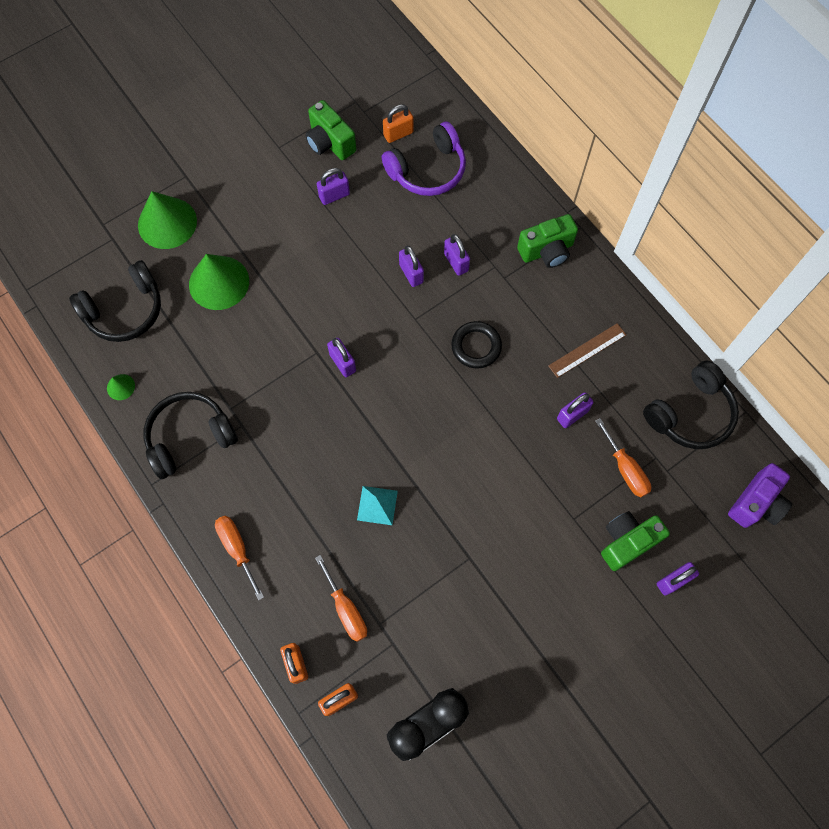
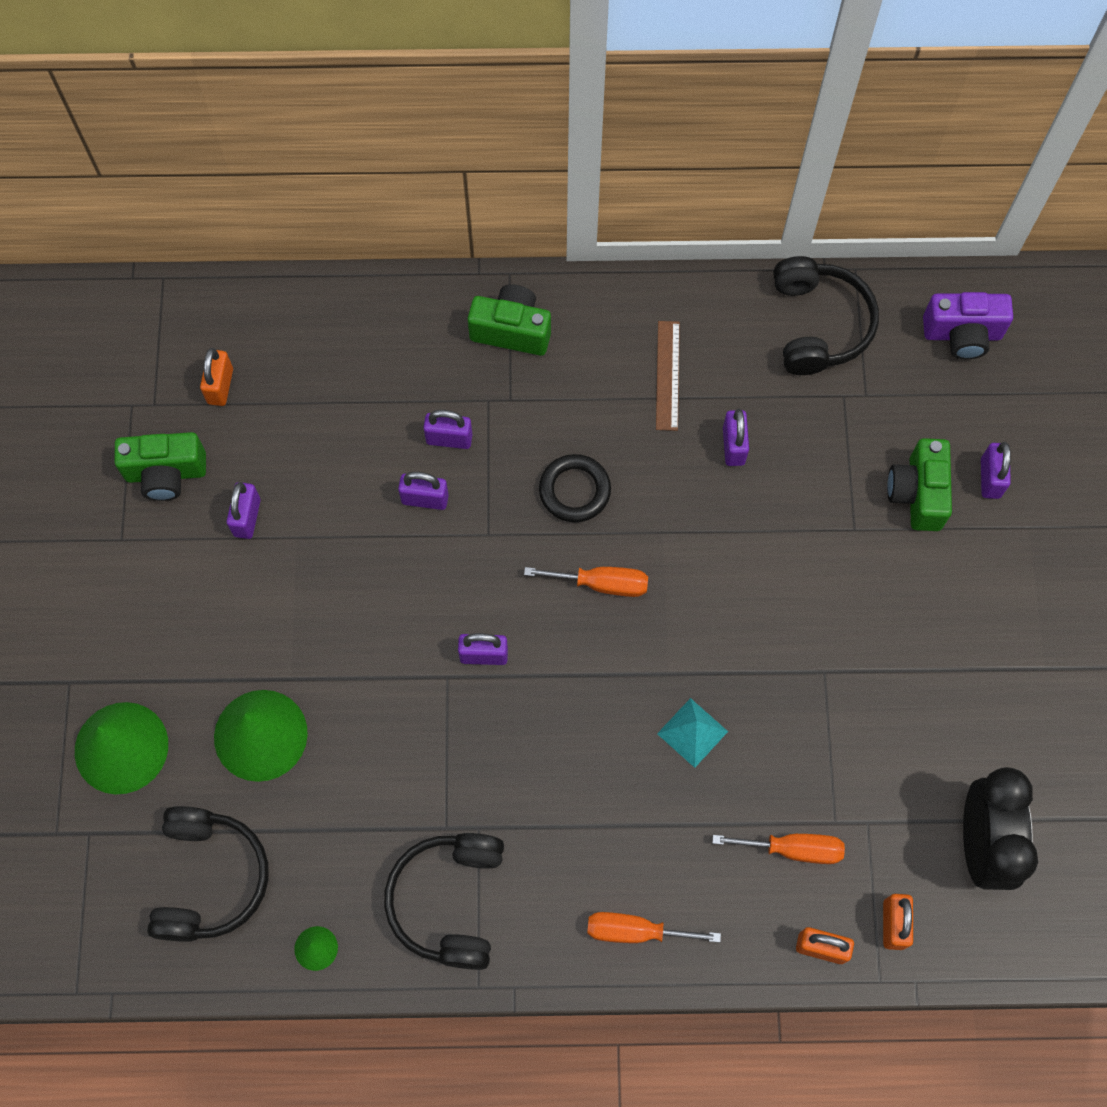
camera: 55 degrees left, 0 degrees up
purple headphones [382,121,466,196] -> none
green camera [517,214,578,268] -> green camera turned 90 degrees counterclockwise [468,285,551,356]
orange screwdriver [595,418,651,497] -> orange screwdriver moved to [524,567,648,597]
purple camera [728,463,792,528] -> purple camera turned 105 degrees clockwise [923,292,1013,359]

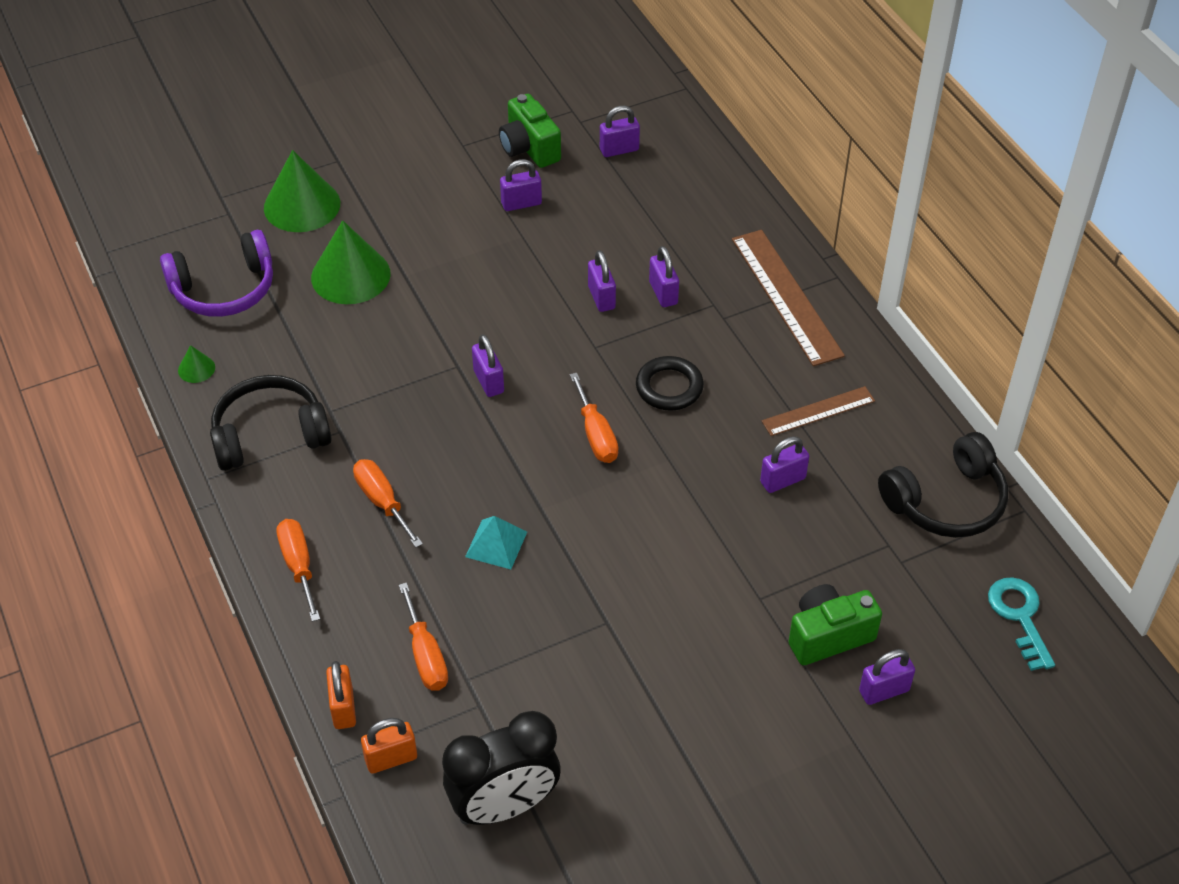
camera: 65 degrees right, 20 degrees down
black headphones [147,806,269,942] -> purple headphones [160,230,273,317]
orange padlock [200,348,233,406] -> purple padlock [600,106,640,157]
green camera [468,285,551,356] -> brown ruler [732,230,845,366]
purple camera [923,292,1013,359] -> turquoise key [988,577,1055,671]
none -> orange screwdriver [353,459,423,548]

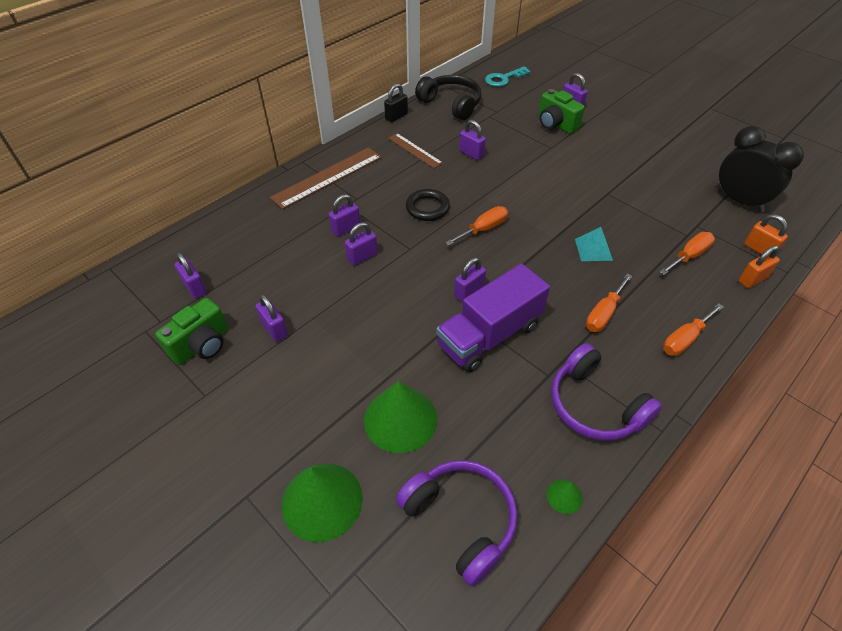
camera: 110 degrees left, 0 degrees up
black headphones [210,375,332,471] -> purple headphones [551,343,662,441]
none -> black padlock [384,83,408,122]
none -> purple truck [436,264,550,372]

